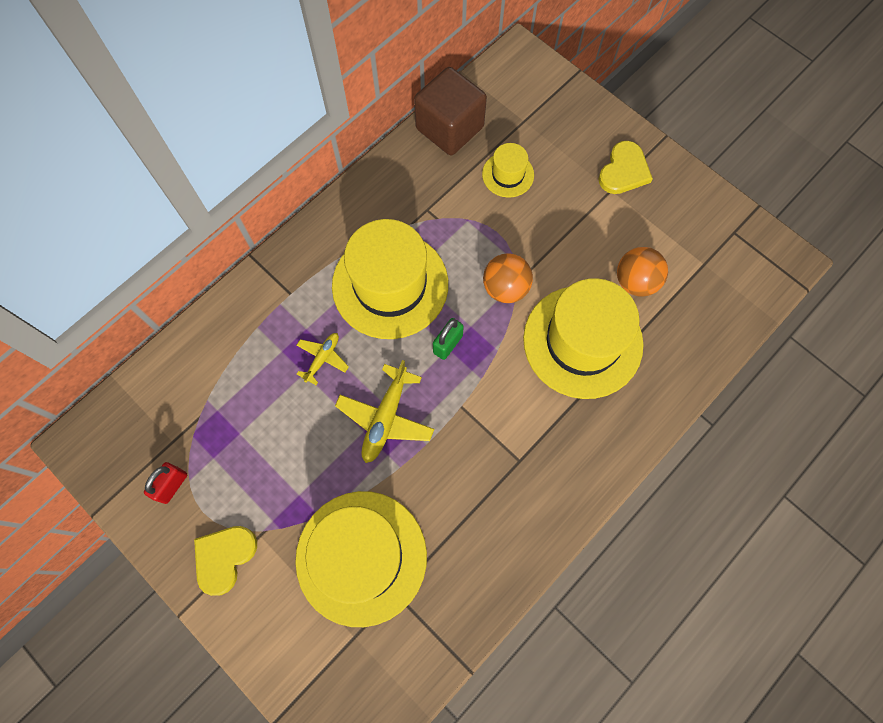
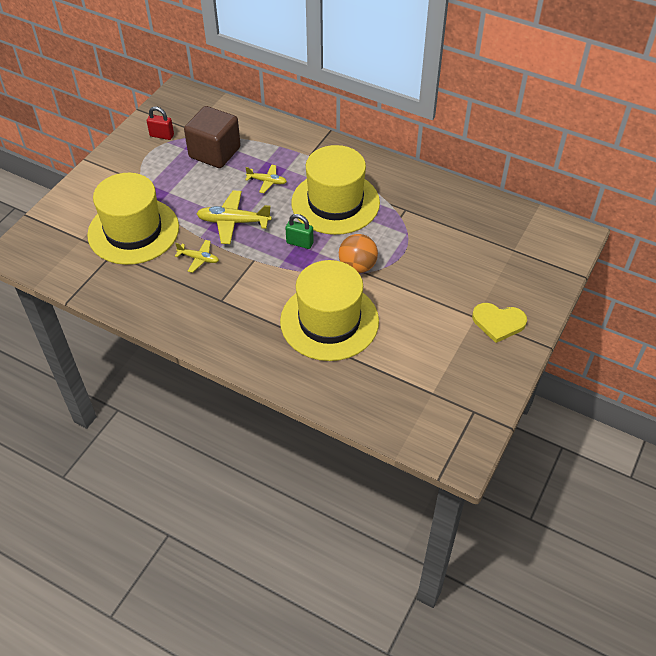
camera: 75 degrees right, 20 degrees down
yellow heart [194,526,257,596] -> none
brown cube [414,67,487,155] -> brown cube moved to [184,106,241,168]
yellow hat [482,143,534,198] -> none
orange ball [617,247,668,297] -> none
none -> yellow plane [175,240,219,273]

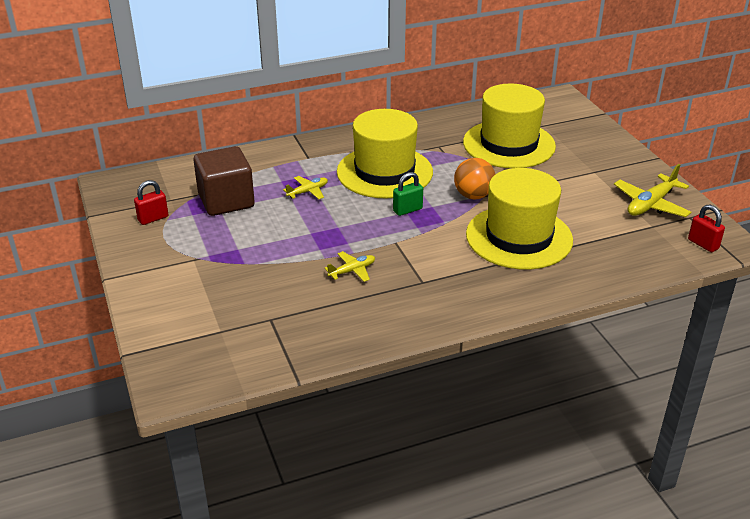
camera: 50 degrees left, 15 degrees down
yellow hat [87,173,179,265] -> yellow hat moved to [463,84,556,168]
yellow plane [196,190,272,244] -> yellow plane moved to [614,164,692,217]
yellow heart [472,303,527,343] -> none
none -> red padlock [688,204,725,252]

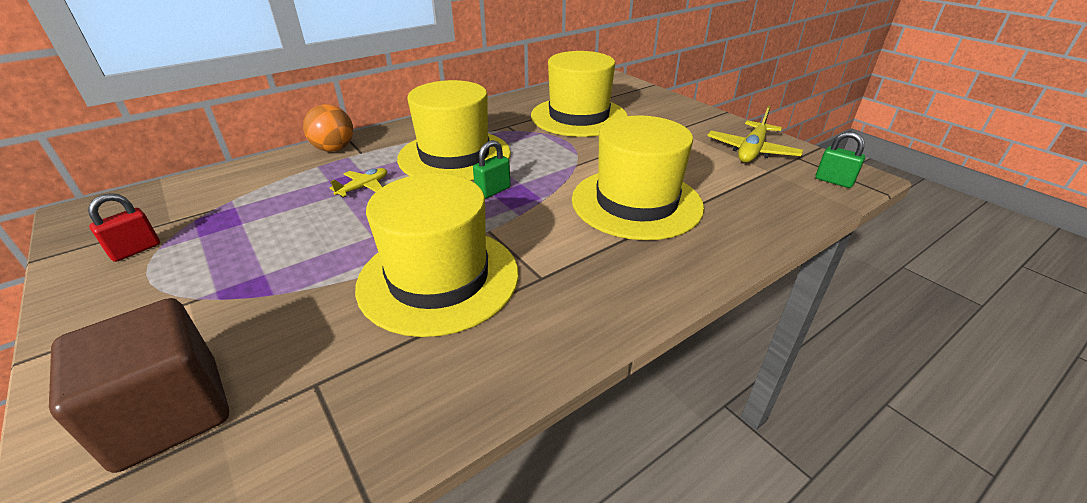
camera: 15 degrees left, 0 degrees up
brown cube [194,146,255,216] -> brown cube moved to [49,298,229,473]
yellow plane [325,251,375,282] -> yellow hat [355,173,519,337]
orange ball [454,158,495,200] -> orange ball moved to [303,104,353,152]
red padlock [688,204,725,252] -> green padlock [816,131,865,188]

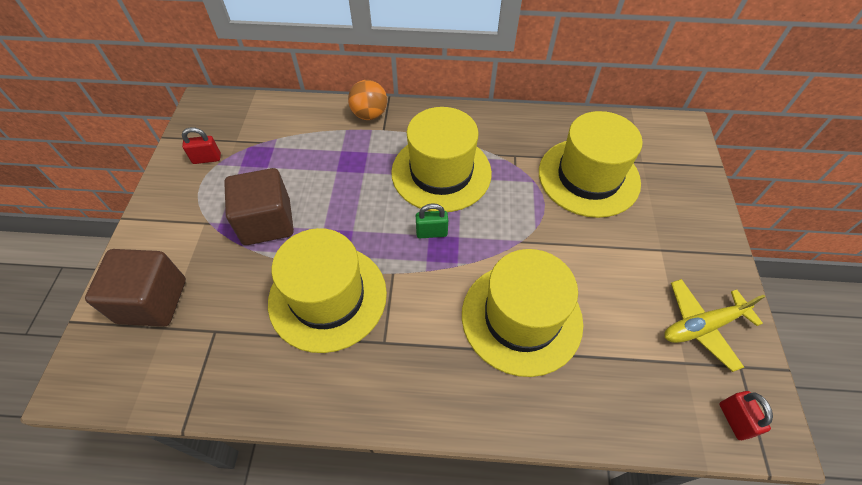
camera: 40 degrees right, 20 degrees up
yellow plane [330,168,387,198] -> none
green padlock [816,131,865,188] -> red padlock [719,391,773,440]
none -> brown cube [224,168,294,245]

